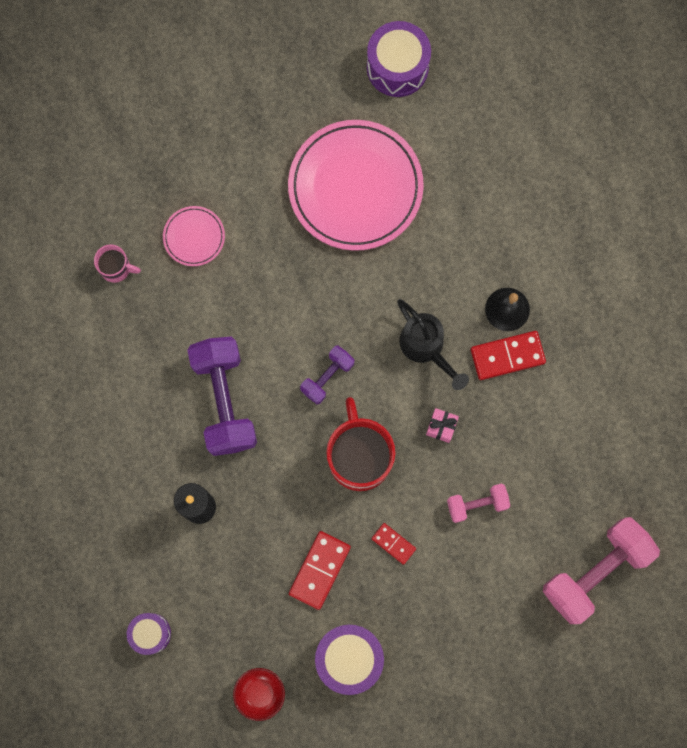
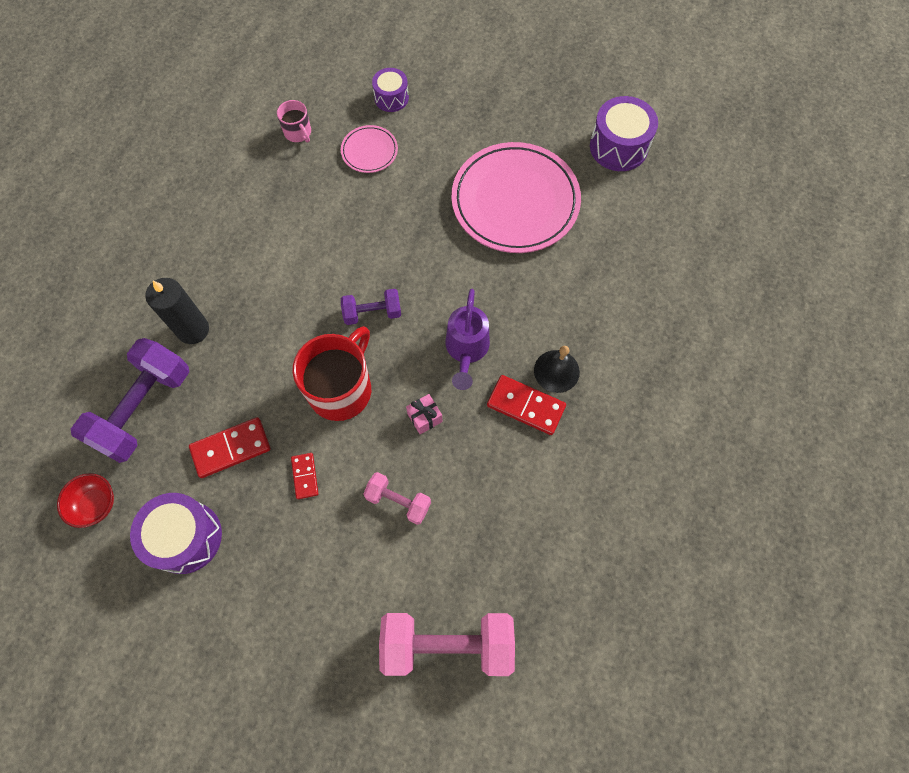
camera: 40 degrees right, 10 degrees down
purple drum [127,613,171,655] -> purple drum moved to [372,68,409,112]
purple dumbbell [187,337,257,456] -> purple dumbbell moved to [71,338,189,463]
black watering can [397,299,469,390] -> purple watering can [446,289,490,390]

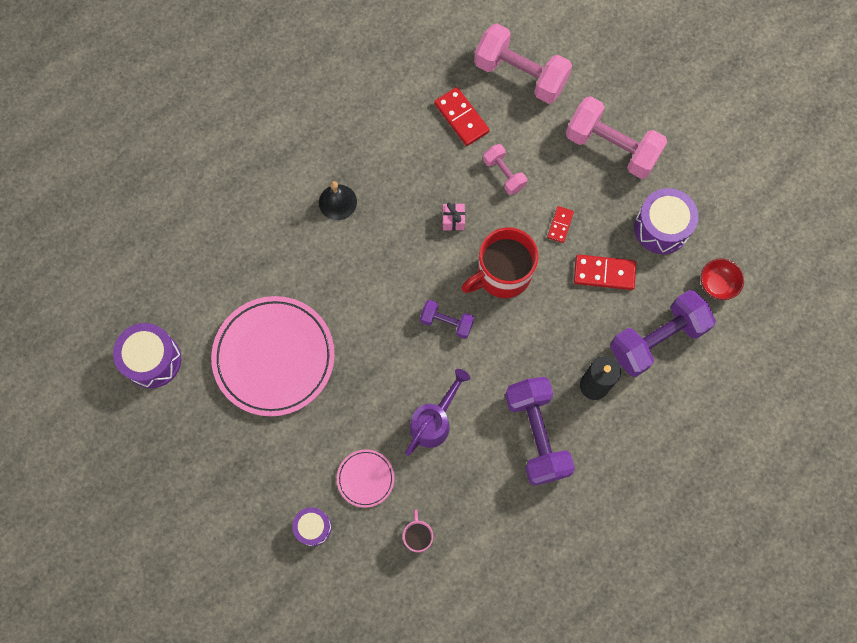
camera: 150 degrees left, 5 degrees up
purple watering can [446,289,490,390] -> purple watering can moved to [405,369,470,456]
red domino [487,375,566,435] -> red domino moved to [434,87,490,146]
none -> purple dumbbell [505,377,575,486]
none -> pink dumbbell [566,96,667,179]

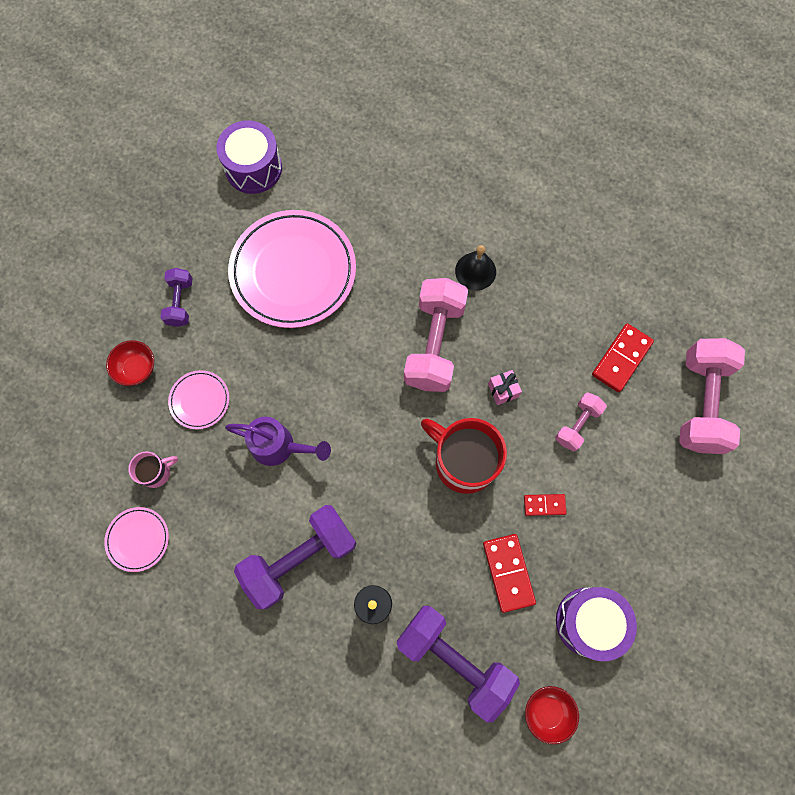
camera: 70 degrees right, 0 degrees up
purple drum [292,507,331,546] -> red bowl [106,340,154,386]
purple dumbbell [420,300,474,339] -> purple dumbbell moved to [160,268,192,327]
pink dumbbell [566,96,667,179] -> pink dumbbell moved to [404,278,468,392]
none -> pink plate [104,507,169,572]

